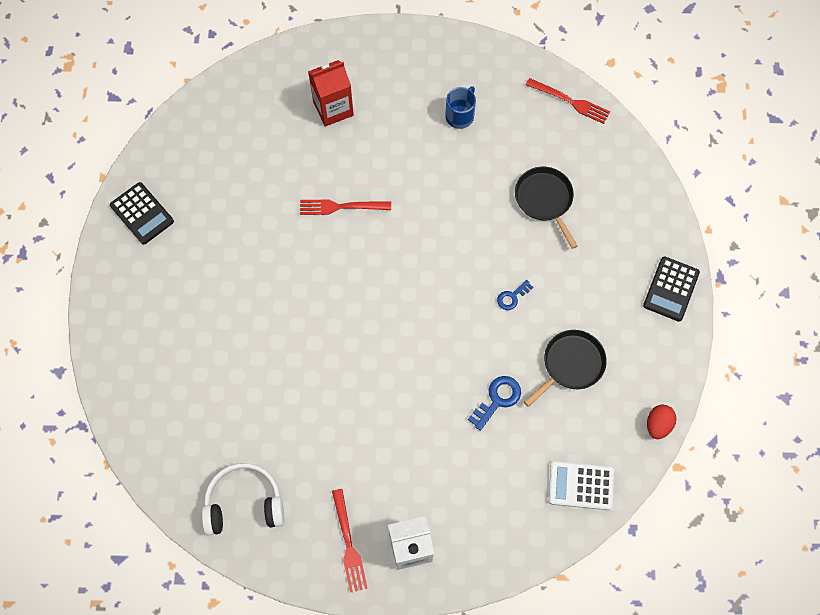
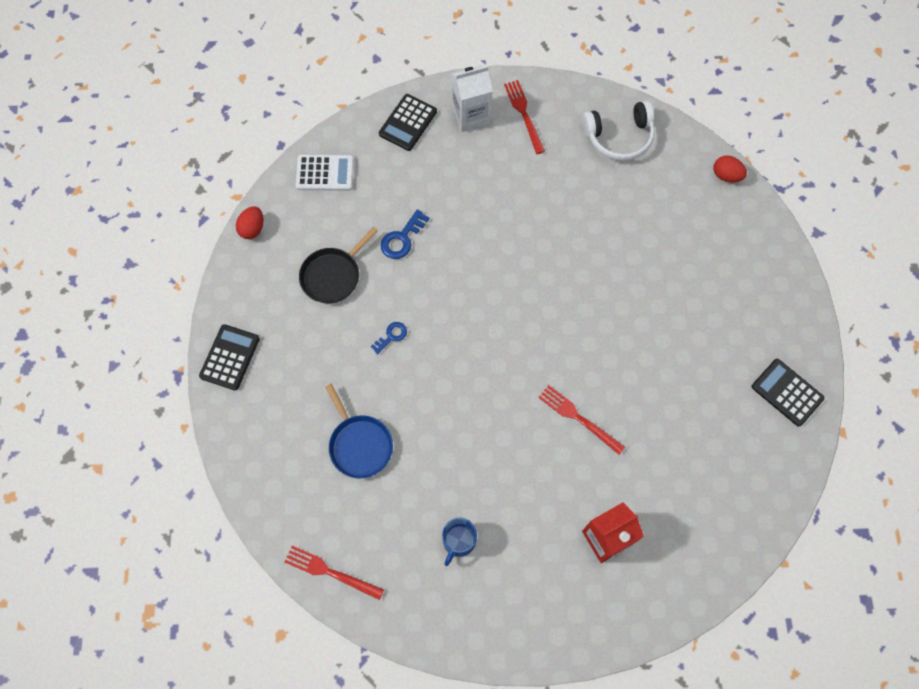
camera: 175 degrees right, 0 degrees up
red fork [300,199,391,215] -> red fork turned 135 degrees counterclockwise [538,385,625,455]
black pan [515,167,577,249] -> blue pan [325,384,393,478]
none -> black calculator [379,94,437,151]
none -> red egg [714,155,747,182]

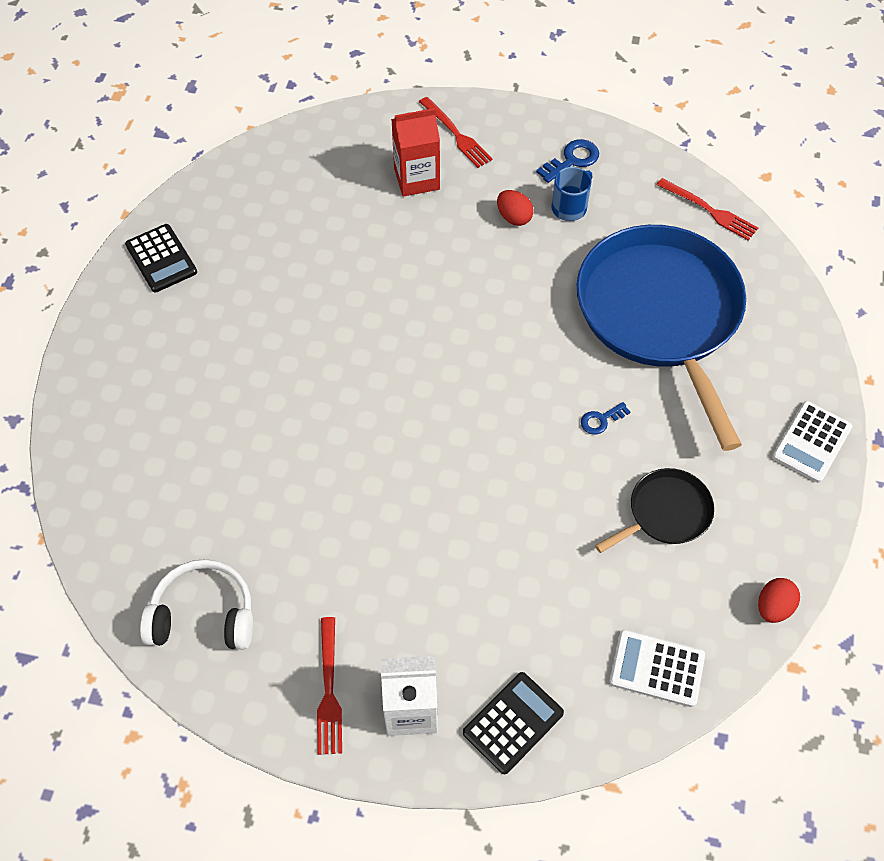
camera: 165 degrees left, 10 degrees down
black calculator [199,324,260,390] -> white calculator [772,401,852,483]
blue pan [325,384,393,478] -> blue pan [577,225,746,451], size x2.23
blue key [381,209,429,259] -> blue key moved to [536,139,599,183]
red fork [538,385,625,455] -> red fork moved to [419,97,493,168]
red egg [714,155,747,182] -> red egg moved to [497,190,533,226]

